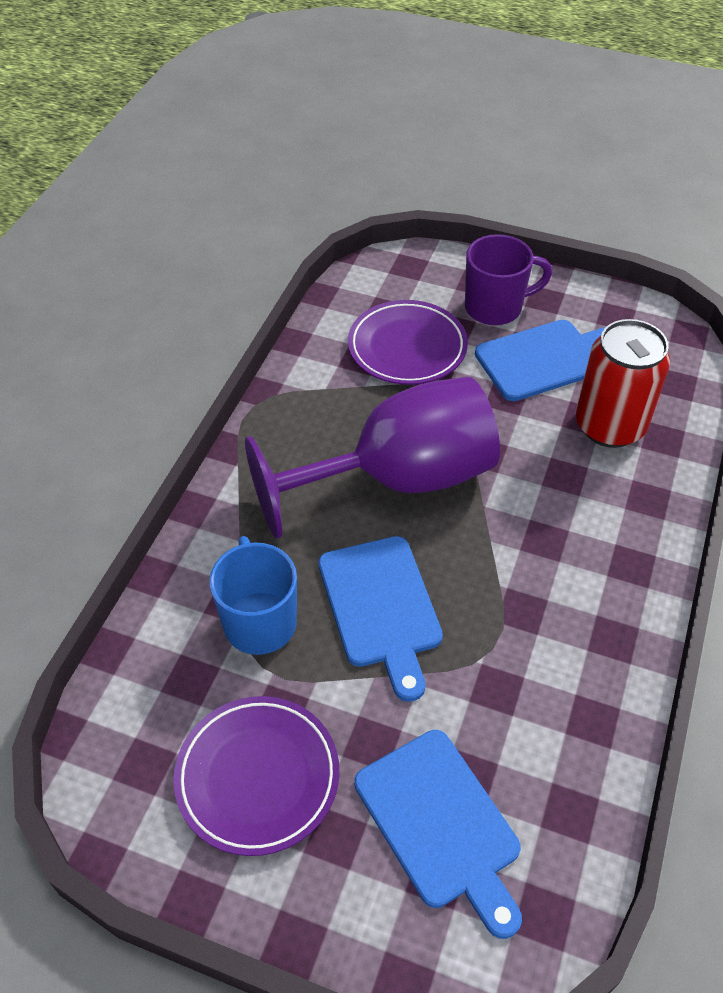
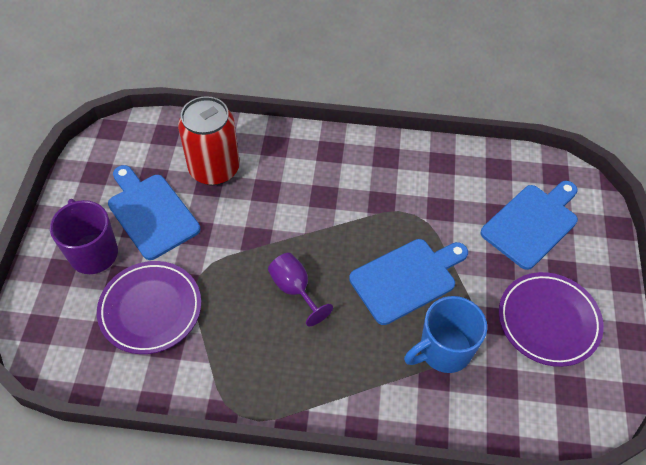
camera: 105 degrees left, 5 degrees up
purple goblet [245,377,500,538] -> purple goblet [268,253,333,326], size x0.42

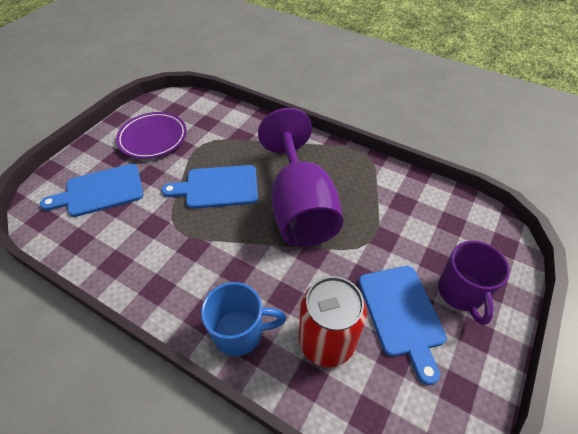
camera: 155 degrees left, 5 degrees down
purple plate [97,261,201,354] -> none
purple goblet [268,253,333,326] -> purple goblet [258,108,343,247], size x2.41
blue mug [404,296,487,373] -> blue mug moved to [201,282,286,357]

